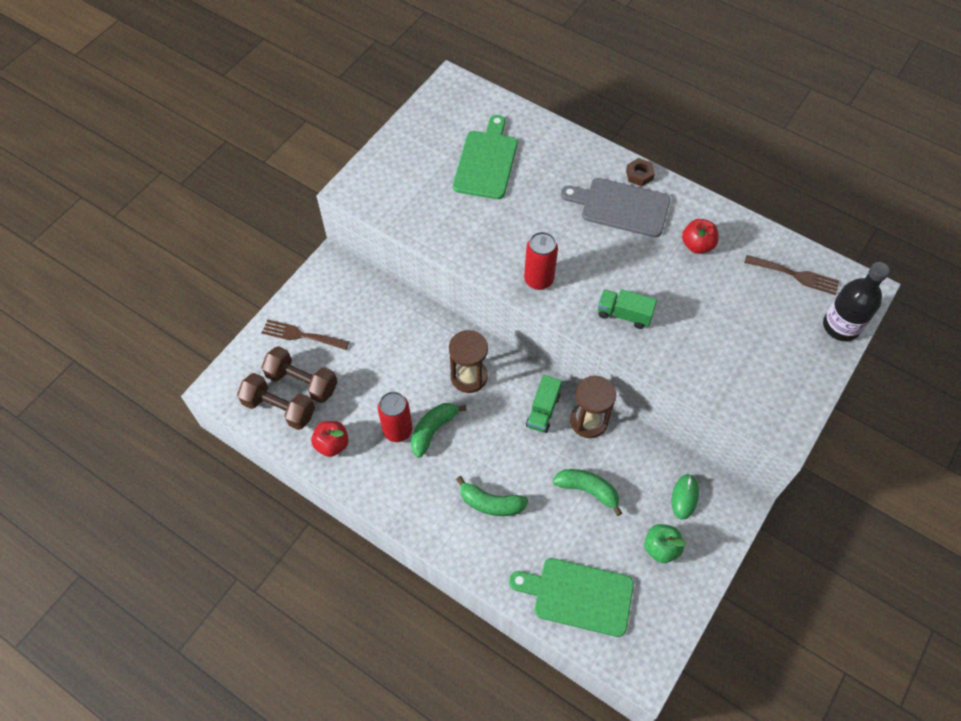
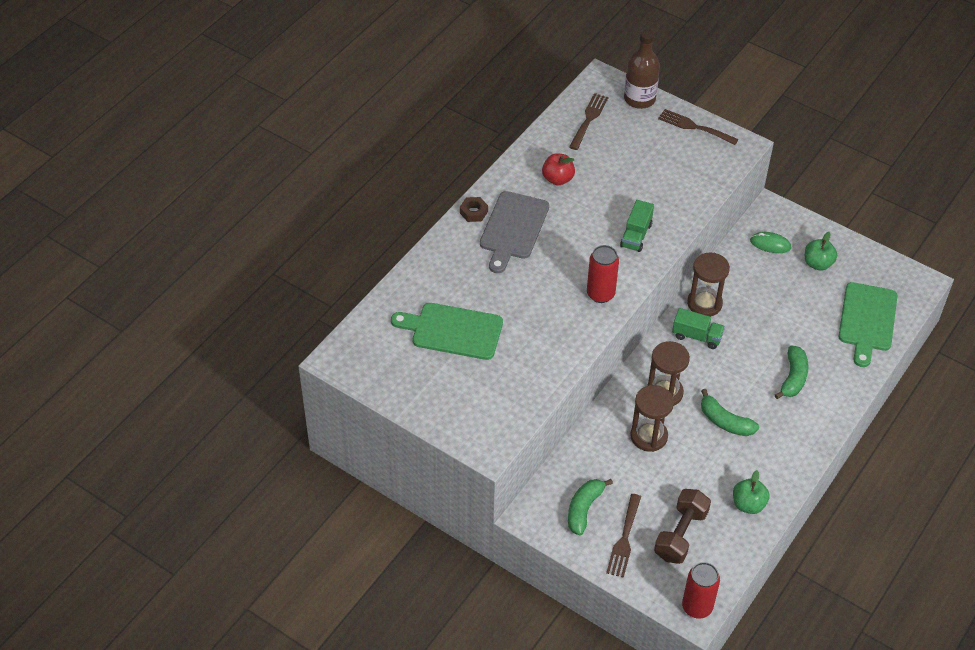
camera: 90 degrees left, 10 degrees down
brown dumbbell [237,373,315,430] -> none
red apple [311,421,349,457] -> green apple [733,470,770,514]
red can [378,392,413,442] -> red can moved to [682,562,720,619]
green banana [553,469,622,516] -> green banana moved to [568,479,613,535]
black bottle [823,262,890,341] -> brown bottle [624,29,660,109]
none -> brown hourglass [630,385,674,452]
none -> brown fork [658,109,739,145]

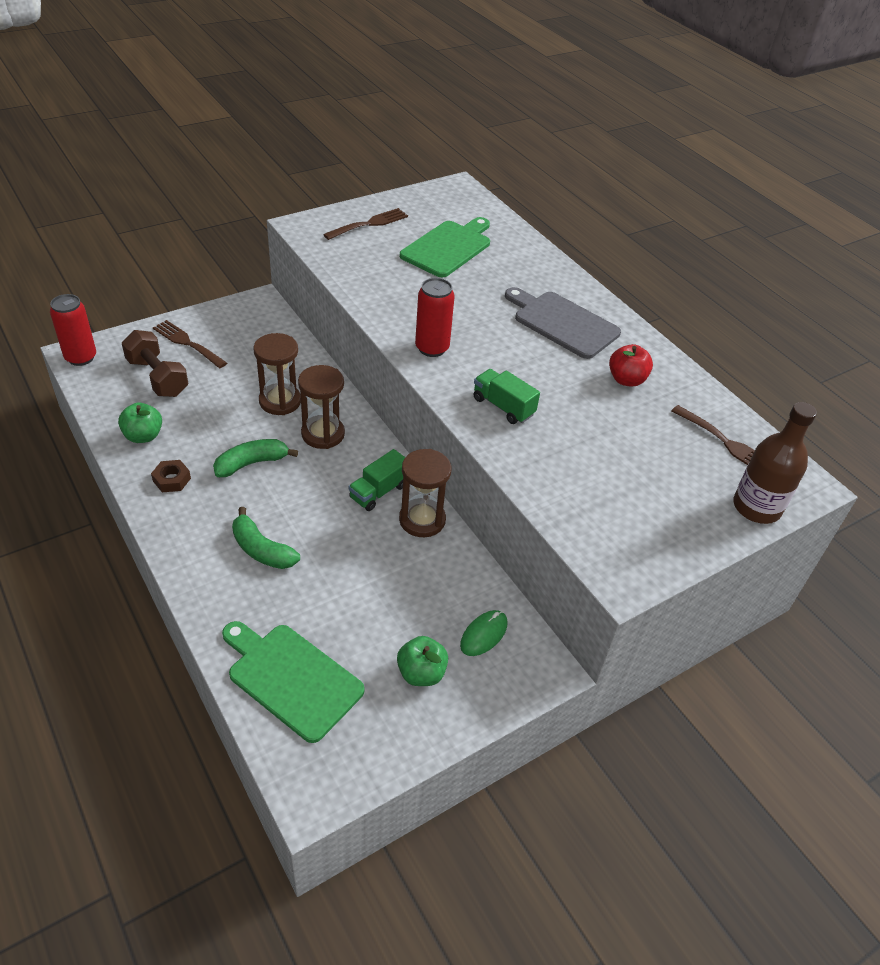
camera: 110 degrees right, 5 degrees down
brown nut [460,197,488,222] -> brown nut moved to [151,460,191,492]
green banana [568,479,613,535] -> none
brown fork [658,109,739,145] -> brown fork moved to [323,208,408,240]

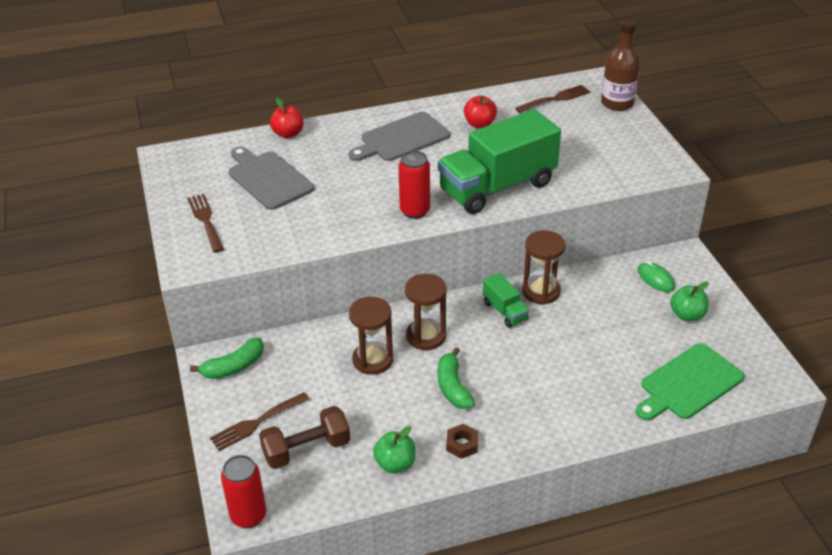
camera: 70 degrees left, 5 degrees down
green banana [232,507,300,569] -> green banana moved to [190,337,264,379]
green cutting board [400,217,490,277] -> grey cutting board [229,147,314,210]
green truck [474,369,540,424] -> green truck [438,109,561,214], size x2.25
none -> red apple [270,98,304,138]

